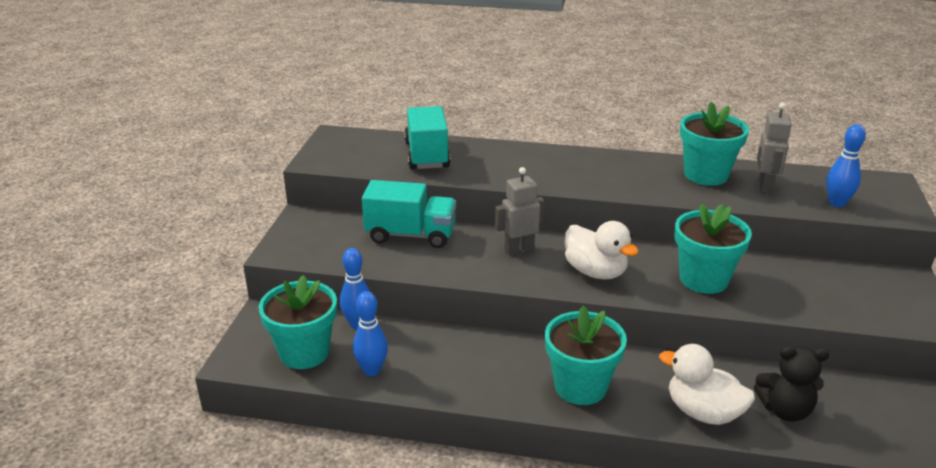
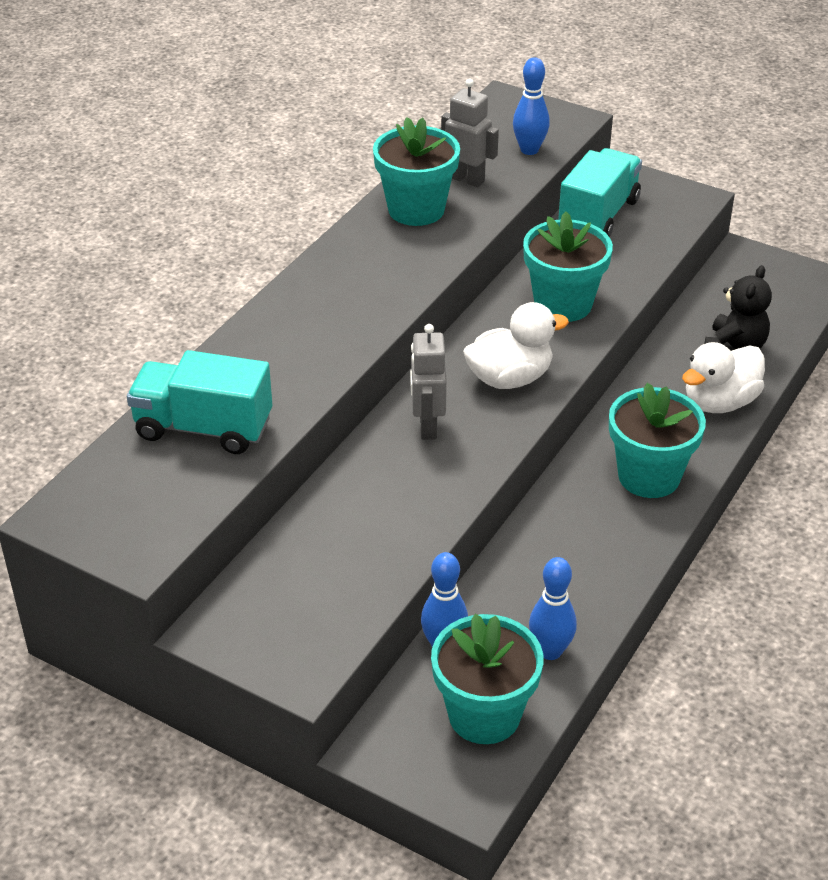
camera: 70 degrees left, 10 degrees up
turquoise truck [362,180,456,248] -> turquoise truck moved to [558,148,642,237]

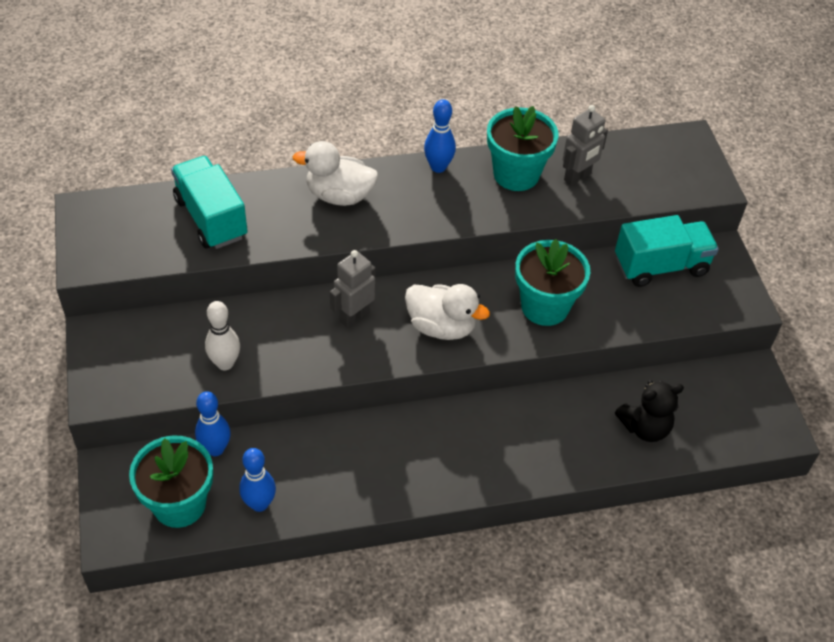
camera: 45 degrees right, 10 degrees up
grey robot [441,78,499,187] -> grey robot turned 60 degrees clockwise [562,105,608,186]
blue bowling pin [513,57,550,155] -> blue bowling pin moved to [424,99,456,173]
turquoise flower pot [609,383,706,498] -> none
white duck [682,342,765,413] -> white duck moved to [292,141,378,206]
none -> white bowling pin [205,301,240,370]

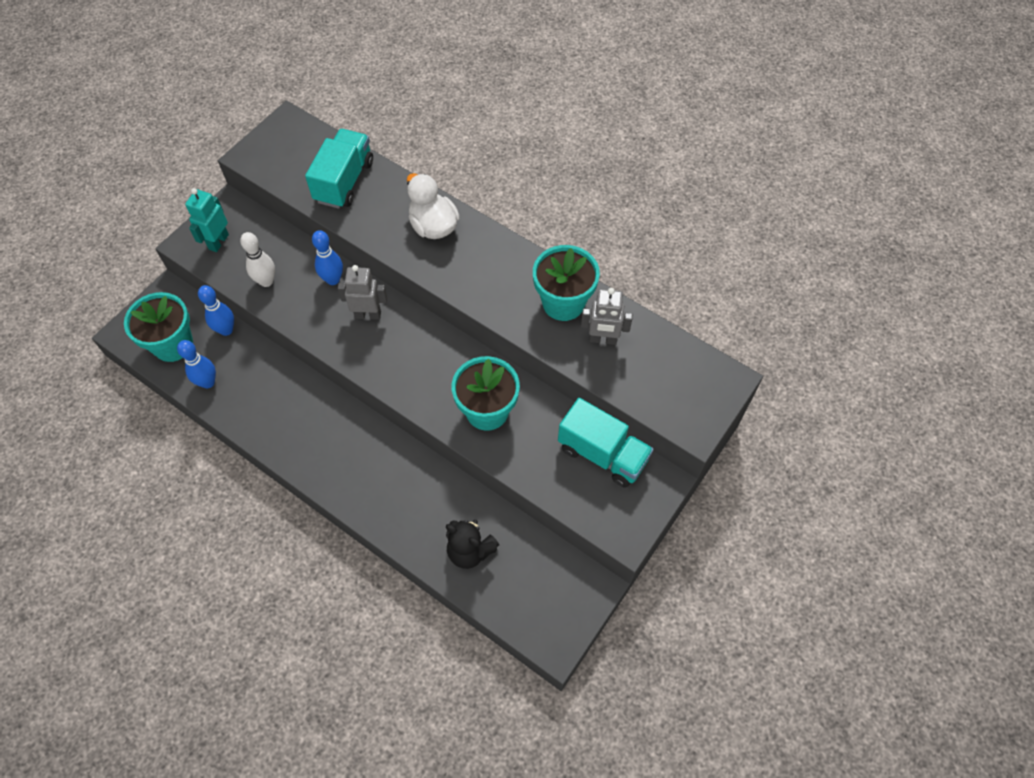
camera: 50 degrees right, 10 degrees up
white duck [405,284,490,340] -> none
blue bowling pin [424,99,456,173] -> blue bowling pin moved to [312,230,343,285]
none -> turquoise robot [185,188,229,252]

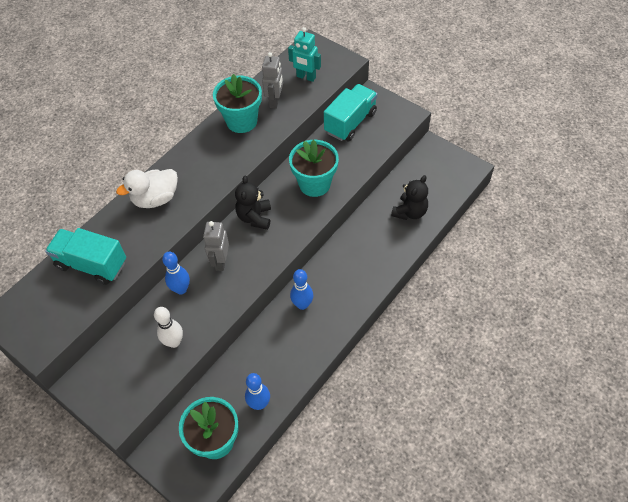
camera: 85 degrees left, 5 degrees down
turquoise robot [185,188,229,252] -> turquoise robot moved to [288,27,321,82]
blue bowling pin [198,285,234,336] -> blue bowling pin moved to [290,269,313,310]
none -> black teddy bear [235,175,271,230]

